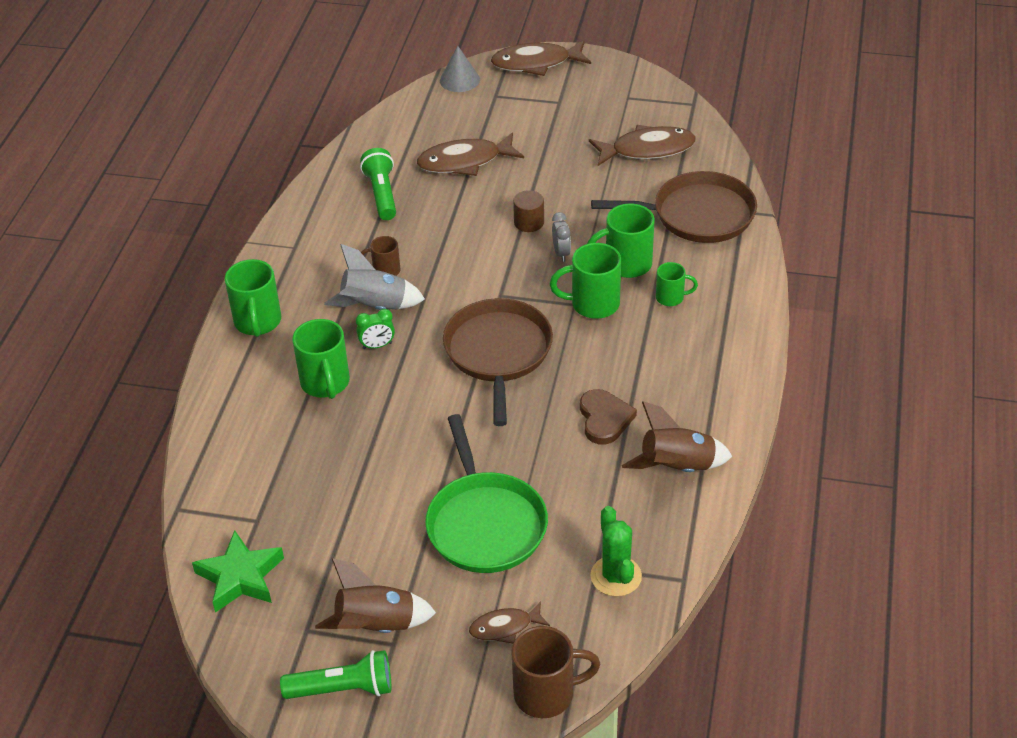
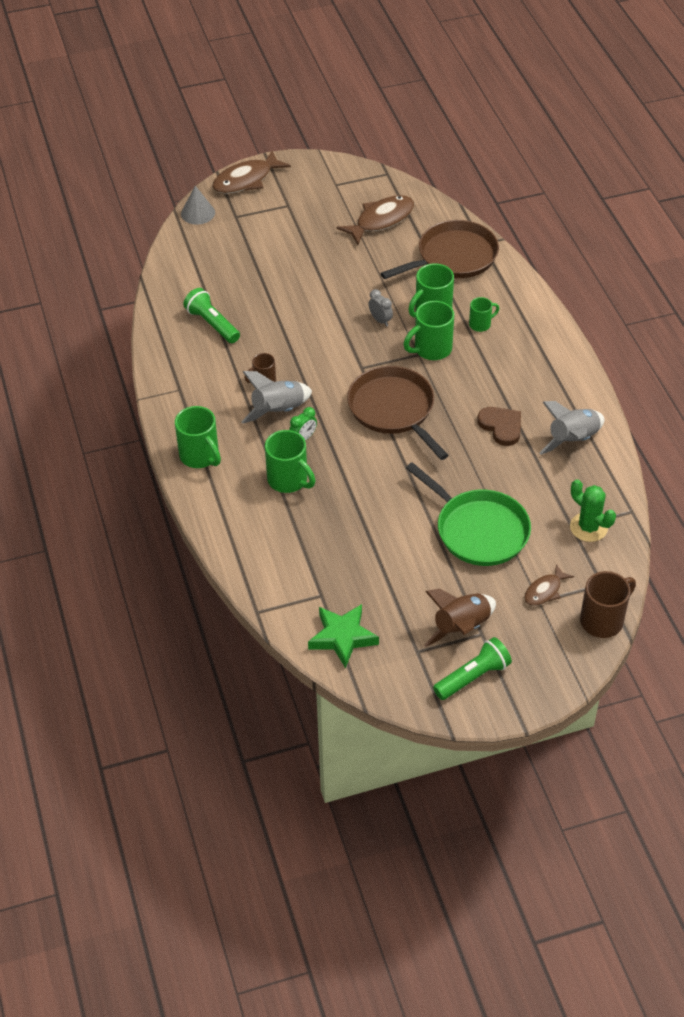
camera: 30 degrees left, 5 degrees up
brown fish [417,132,524,176] -> none
brown cylinder [513,190,544,232] -> none
brown rocket [622,401,732,472] -> grey rocket [540,401,604,455]

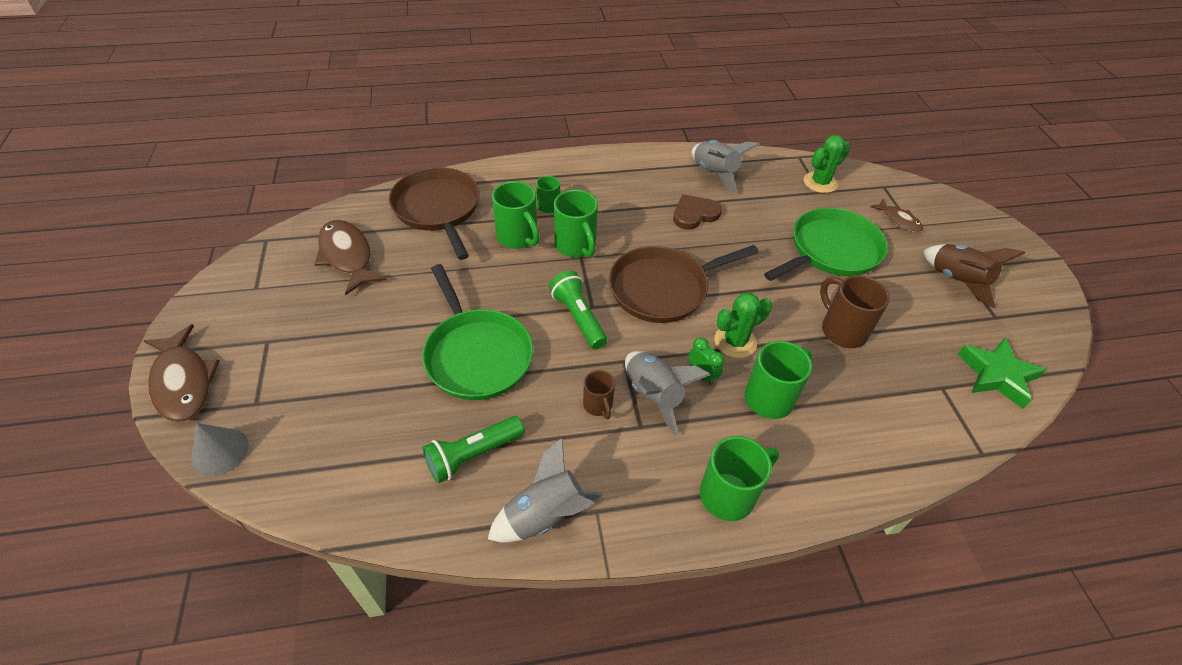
camera: 85 degrees left, 0 degrees up
grey clock [369,289,393,327] -> none
green flashlight [433,637,512,700] -> green flashlight moved to [549,271,607,349]
brown mug [580,571,636,638] -> brown mug moved to [820,275,890,348]
none -> green pan [422,264,533,400]
none -> grey rocket [488,438,602,543]
none -> green cactus [714,293,772,358]

